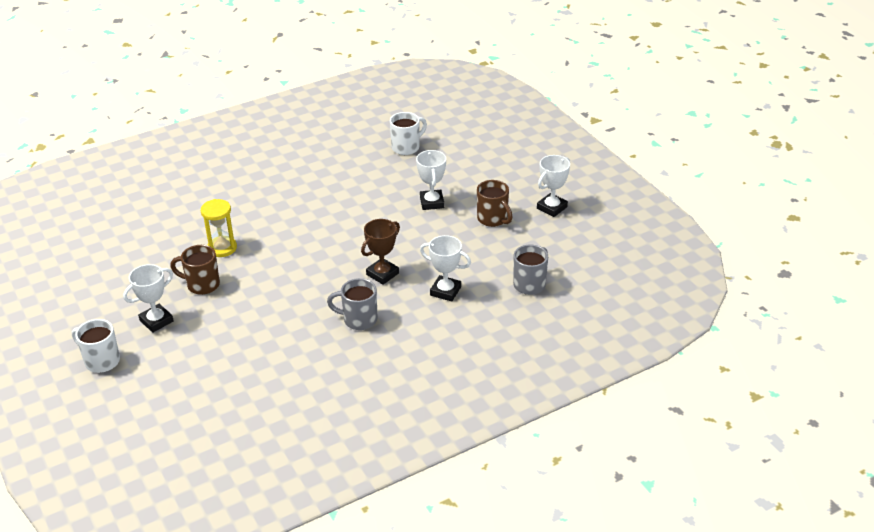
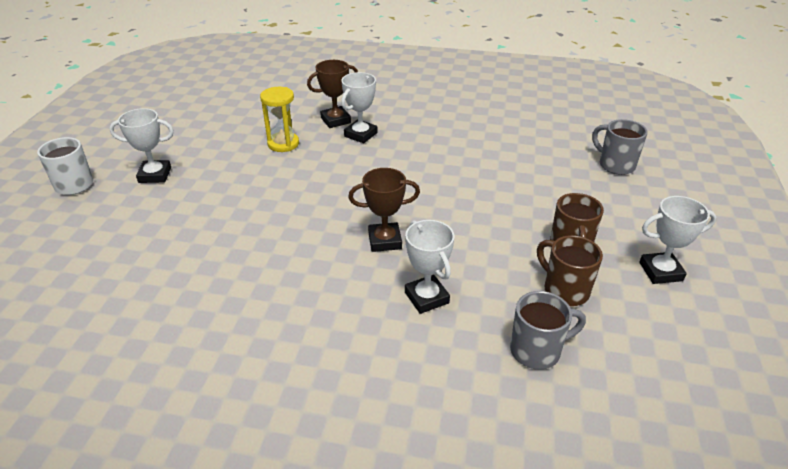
camera: 40 degrees right, 0 degrees up
brown mug [170,245,220,295] -> brown mug moved to [537,235,603,306]
grey mug [327,278,377,330] -> grey mug moved to [592,119,648,175]
white mug [390,112,427,155] -> none
white trophy [416,150,446,210] -> white trophy moved to [341,72,377,143]
none -> brown trophy [307,60,358,128]

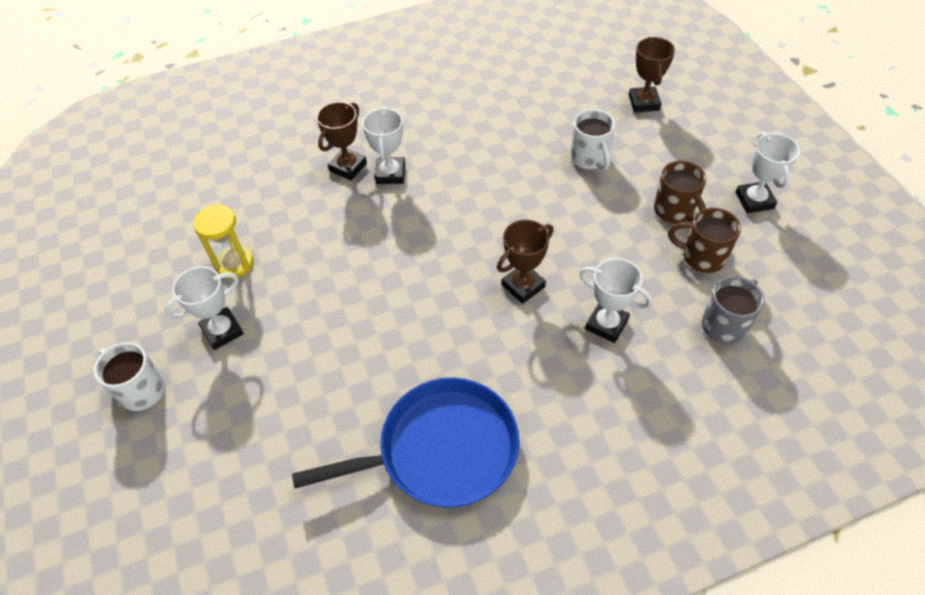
camera: 30 degrees left, 15 degrees up
yellow hourglass [260,87,299,152] -> yellow hourglass moved to [193,204,253,279]
grey mug [592,119,648,175] -> brown trophy [629,37,675,112]
white trophy [639,196,716,284] -> white trophy turned 60 degrees counterclockwise [736,132,800,213]
none -> blue pan [292,378,519,508]
none -> white mug [571,109,615,171]

